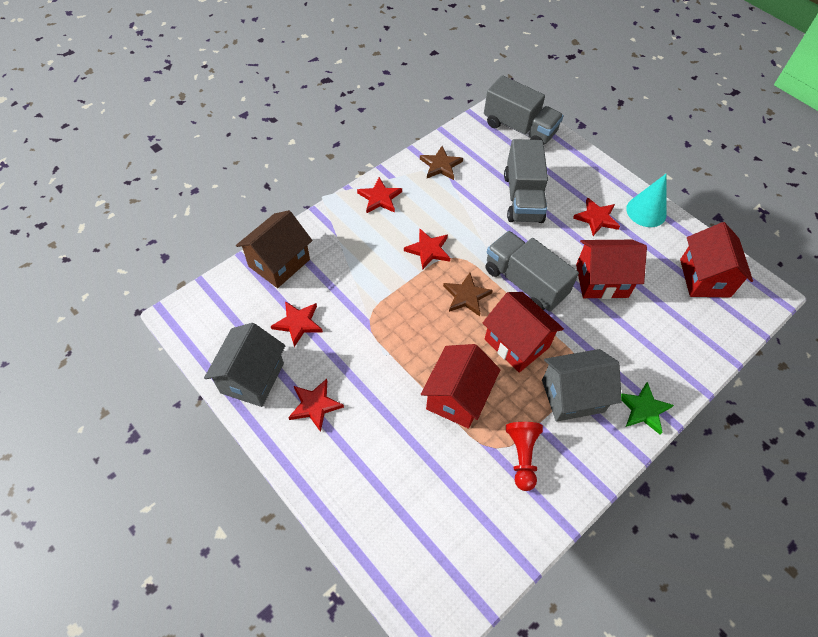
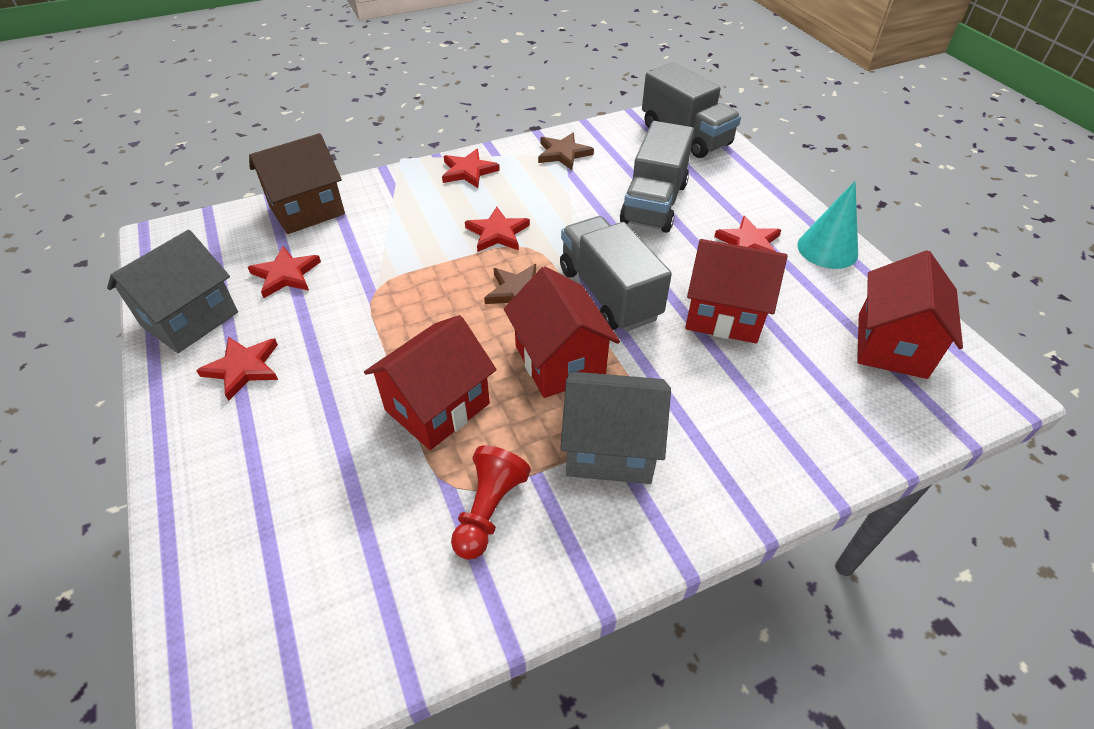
camera: 20 degrees right, 10 degrees down
green star [621,382,674,435] -> none

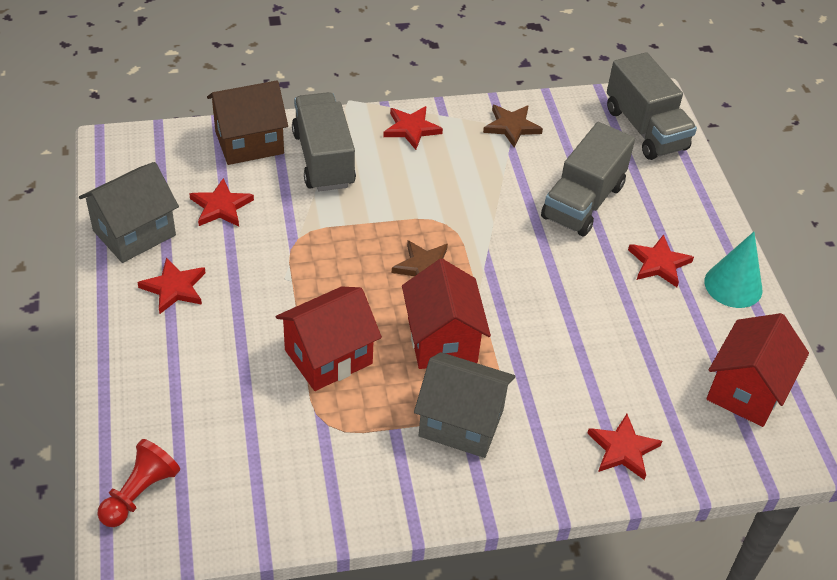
camera: 10 degrees right, 0 degrees up
red pawn [451,445,531,560] -> red pawn moved to [97,439,180,527]
red star [465,207,530,252] -> red star moved to [587,414,662,480]
grey truck [560,216,672,332] -> grey truck moved to [292,92,356,191]
red house [685,239,788,343] -> none

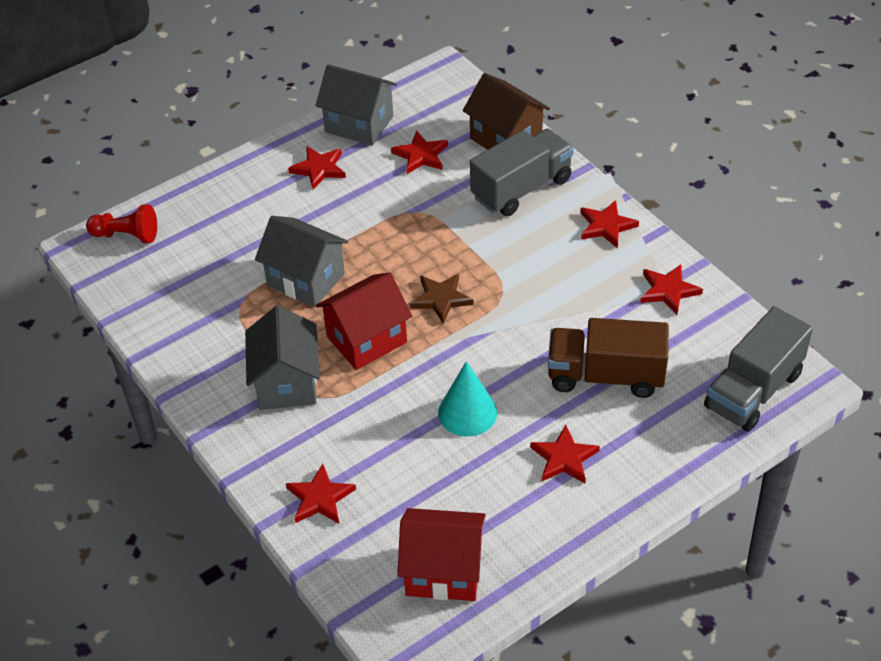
camera: 70 degrees right, 0 degrees up
red house [276,287,382,391] -> grey house [255,216,348,307]
brown star [483,105,543,147] -> red star [640,265,703,315]
grey truck [541,122,635,236] -> brown truck [548,318,669,398]
turquoise cone [705,232,762,308] -> turquoise cone moved to [438,361,498,437]

